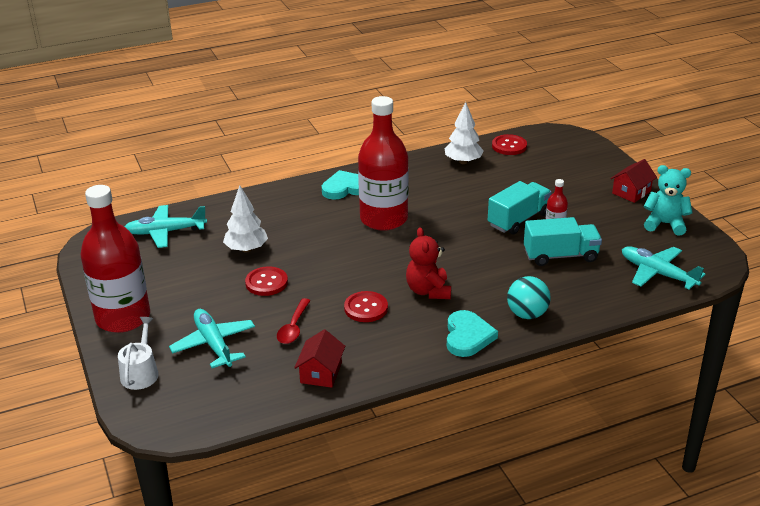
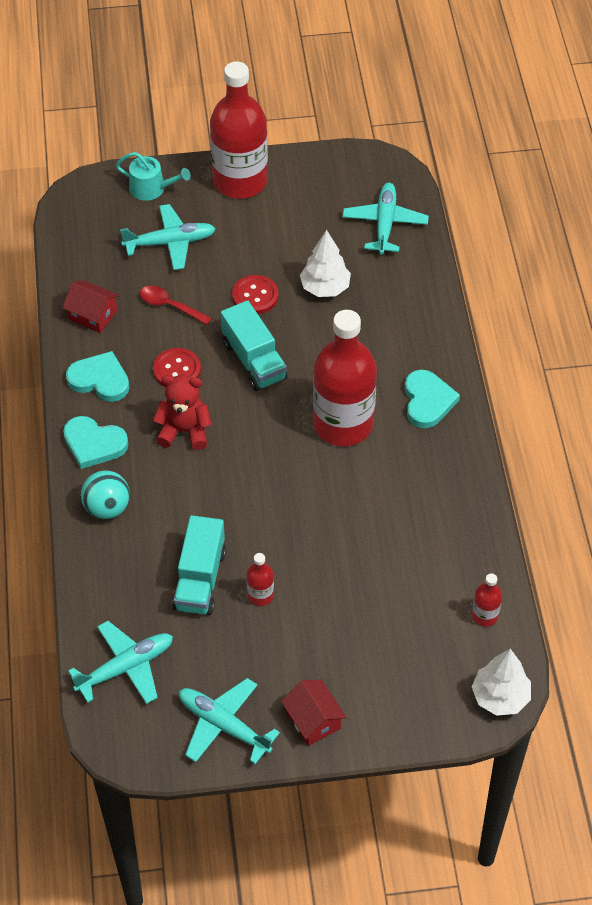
camera: 105 degrees right, 20 degrees up
white watering can [118,317,159,390] -> turquoise watering can [116,152,191,201]
white tree [445,102,484,164] -> white tree moved to [472,649,531,716]
turquoise truck [488,181,552,234] -> turquoise truck moved to [221,300,287,391]
red button [492,134,527,155] -> red bottle [472,573,502,627]
turquoise teddy bear [644,165,692,235] -> turquoise plane [179,678,280,764]
none -> turquoise heart [66,351,130,402]

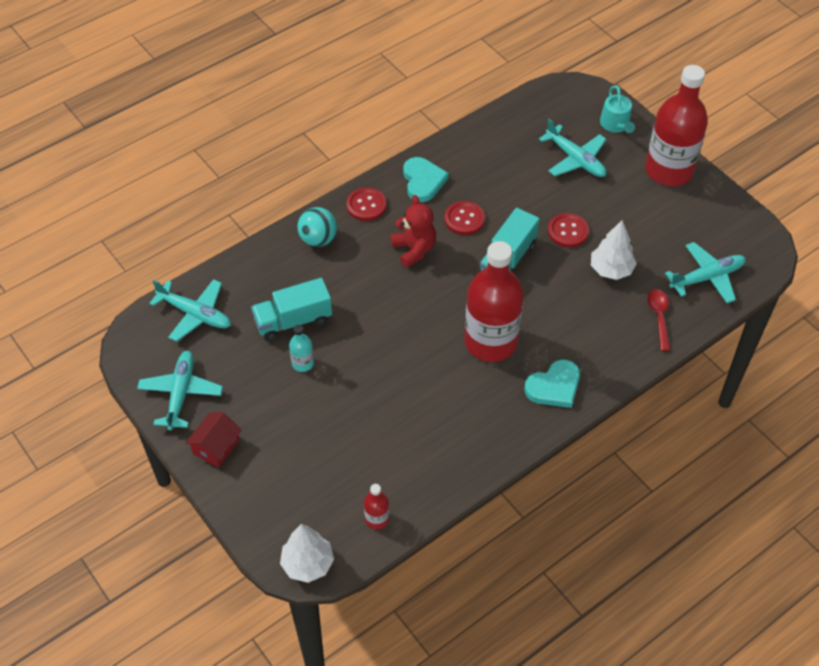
camera: 60 degrees right, 0 degrees up
red house [63,280,120,333] -> none
turquoise heart [63,416,129,469] -> red button [347,187,386,221]
red spoon [140,286,212,325] -> red spoon moved to [647,289,670,351]
red bottle [246,553,274,606] -> turquoise bottle [289,325,314,372]

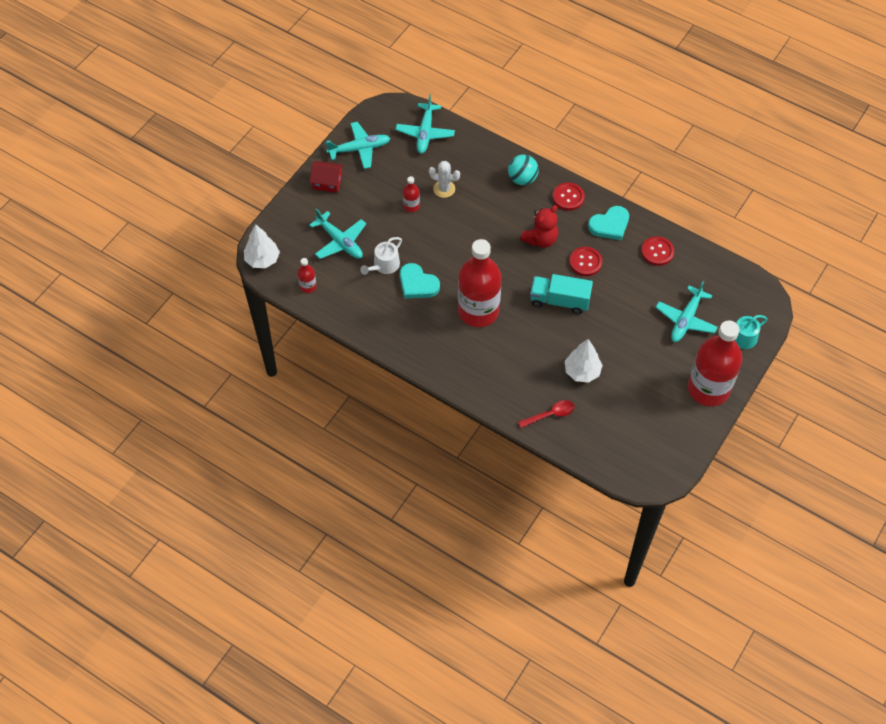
camera: 70 degrees right, 5 degrees up
turquoise truck [251,278,332,341] -> white cactus [429,161,460,198]
turquoise bottle [289,325,314,372] -> red bottle [403,176,420,212]
turquoise heart [524,360,580,408] -> turquoise heart moved to [400,263,440,299]
red button [548,213,589,248] -> red button moved to [641,237,674,266]
turquoise plane [665,242,746,303] -> turquoise plane moved to [309,208,366,259]
none -> white watering can [360,237,402,275]

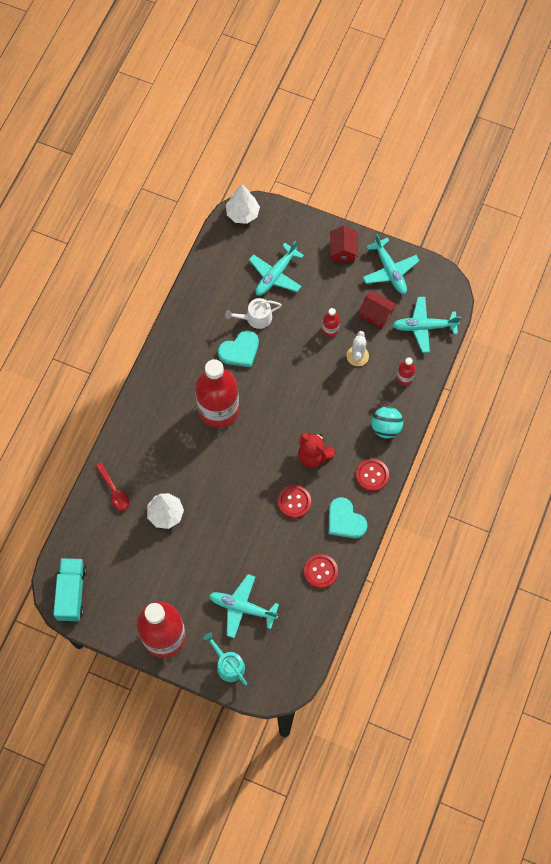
camera: 80 degrees right, 10 degrees up
red bottle [297,258,317,293] -> red bottle moved to [397,357,415,385]
white watering can [360,237,402,275] -> white watering can turned 45 degrees counterclockwise [225,298,282,329]
turquoise heart [400,263,440,299] -> turquoise heart turned 150 degrees counterclockwise [218,331,259,367]
turquoise truck [530,274,593,314] -> turquoise truck moved to [53,558,87,621]
none -> red house [358,291,397,329]

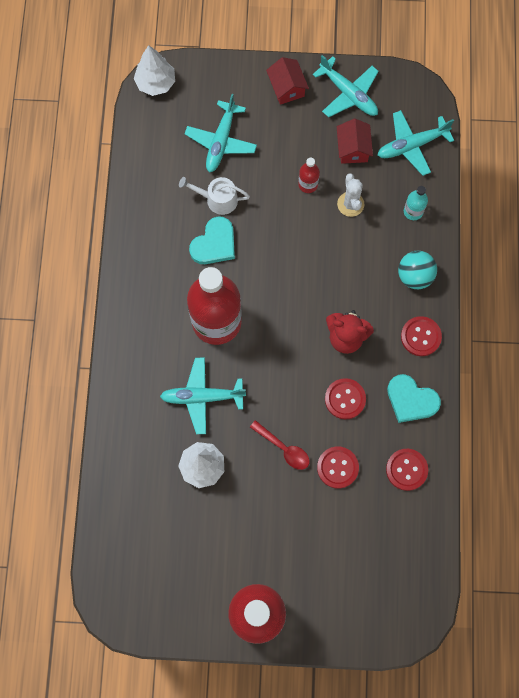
camera: 20 degrees left, 5 degrees up
turquoise truck [53,558,87,621] -> none
red spoon [95,463,129,511] -> red spoon moved to [250,420,310,470]
turquoise watering can [204,633,247,685] -> none
turquoise plane [209,574,279,638] -> turquoise plane moved to [160,357,246,434]
white watering can [225,298,282,329] -> white watering can turned 45 degrees clockwise [179,177,250,215]
red house [358,291,397,329] -> red house turned 75 degrees clockwise [337,119,373,164]
red bottle [397,357,415,385] -> turquoise bottle [404,186,428,220]
none -> red button [317,446,359,489]

